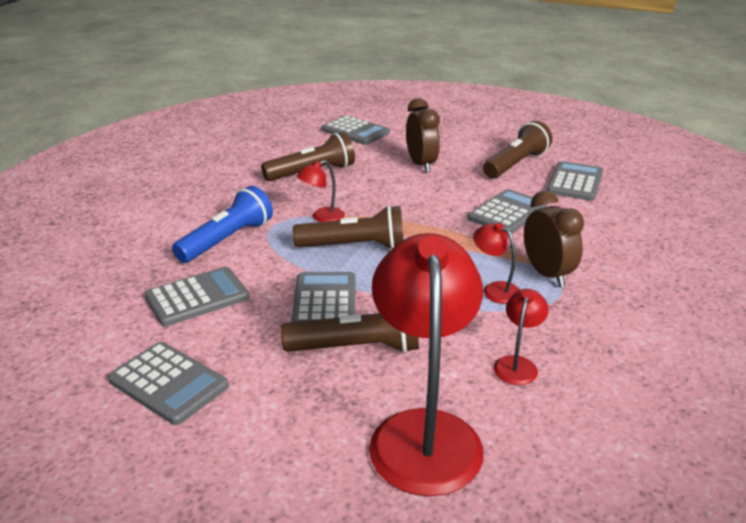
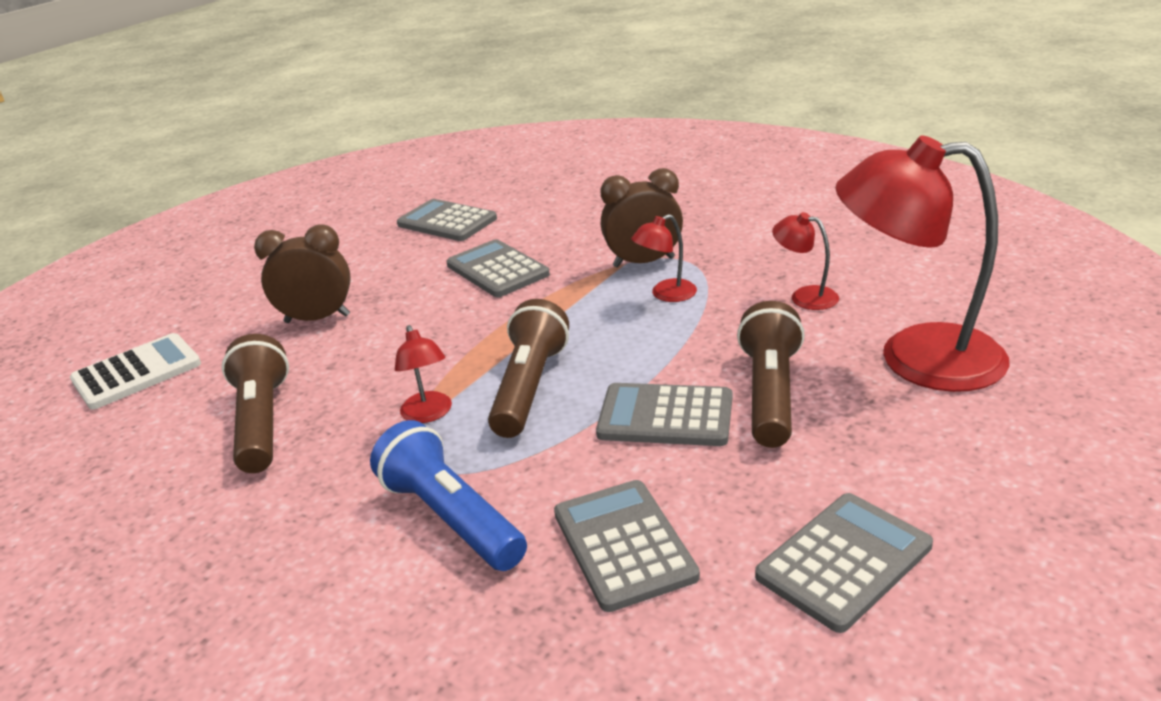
camera: 75 degrees left, 0 degrees up
grey calculator [321,115,390,145] -> white calculator [70,333,201,410]
brown flashlight [483,121,552,179] -> none

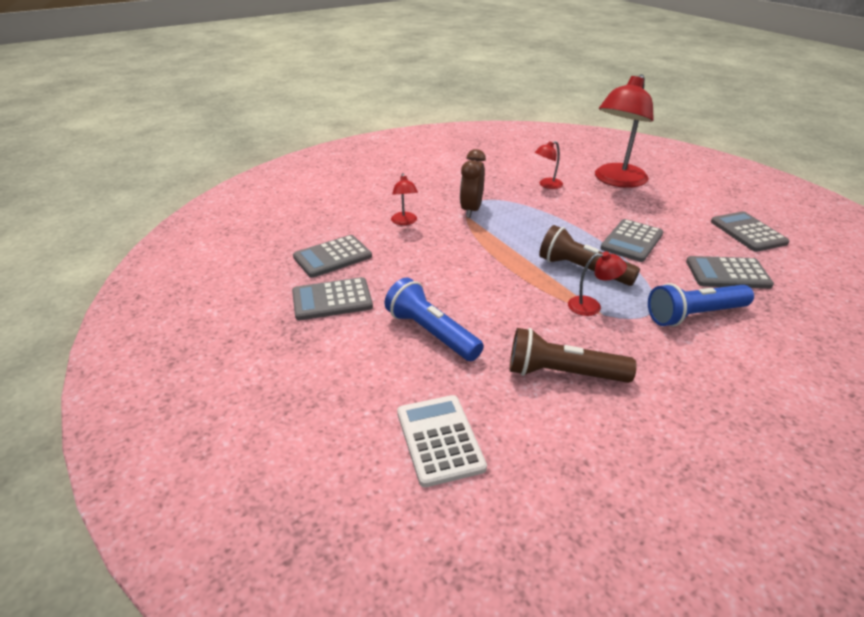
camera: 70 degrees left, 5 degrees up
brown clock [254,225,351,323] -> blue flashlight [385,277,484,361]
grey calculator [447,239,550,297] -> grey calculator moved to [292,277,373,320]
red lamp [631,214,697,302] -> red lamp moved to [391,173,418,225]
brown flashlight [737,301,805,448] -> none

